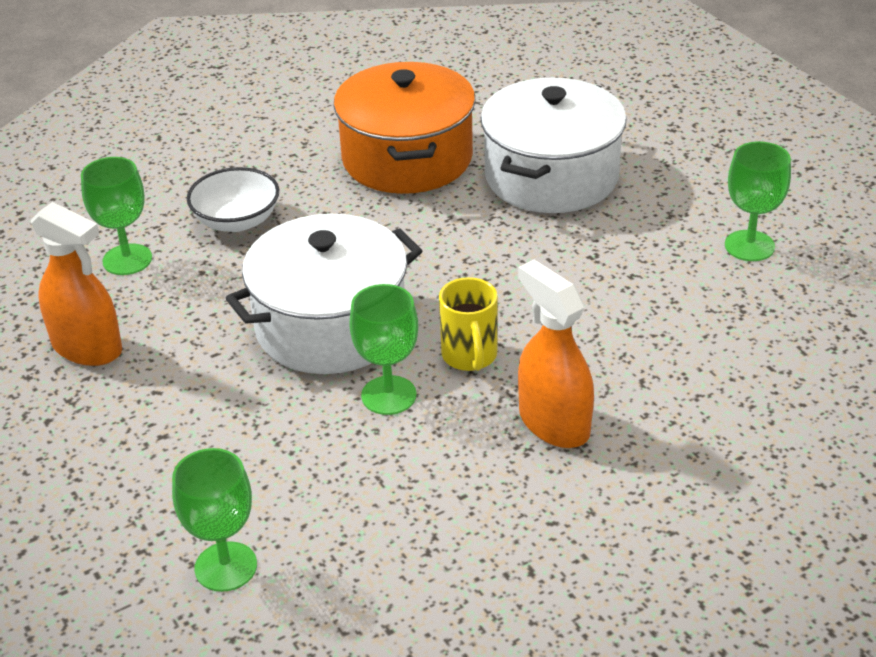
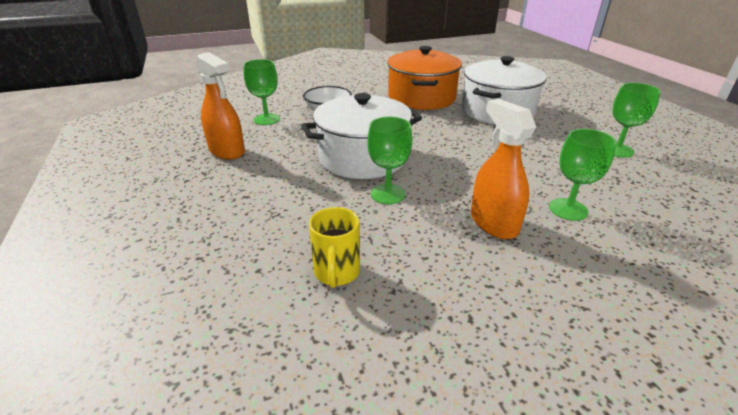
camera: 10 degrees right, 5 degrees down
green goblet [172,448,257,592] -> green goblet moved to [549,129,617,221]
yellow mug [439,277,498,371] -> yellow mug moved to [309,207,360,288]

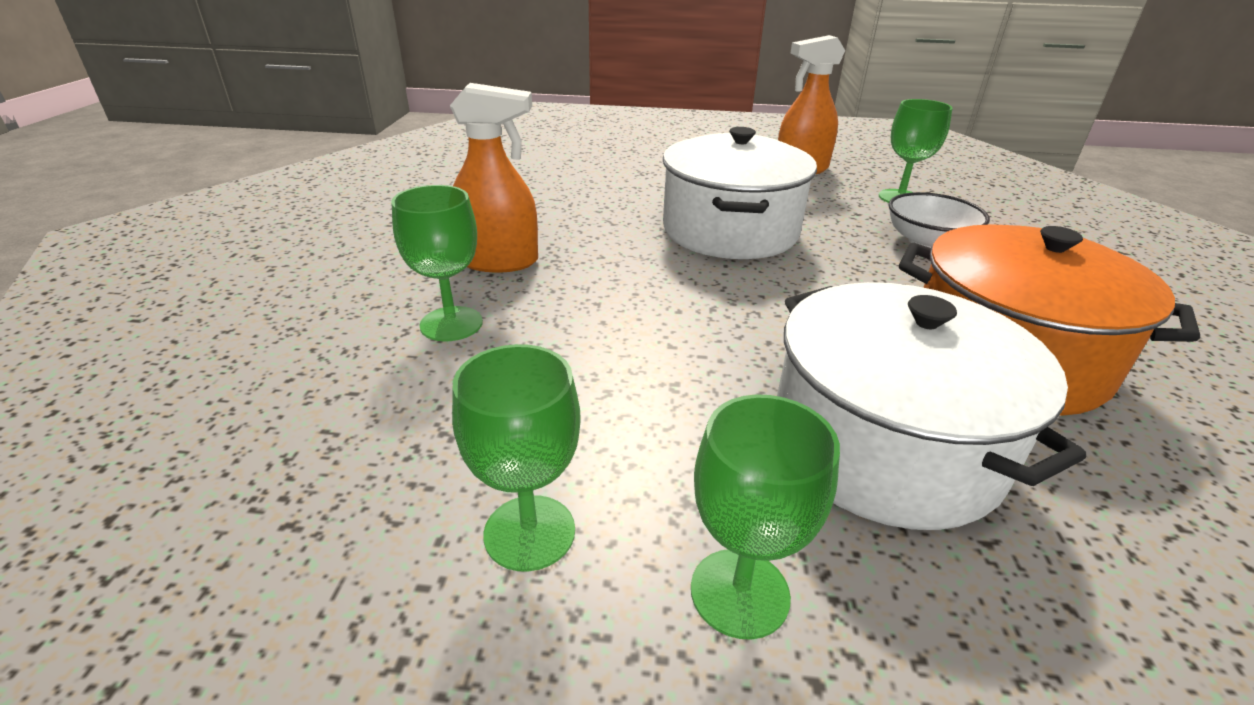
camera: 115 degrees right, 0 degrees up
yellow mug [309,207,360,288] -> none
green goblet [367,117,412,204] -> green goblet moved to [691,394,840,640]

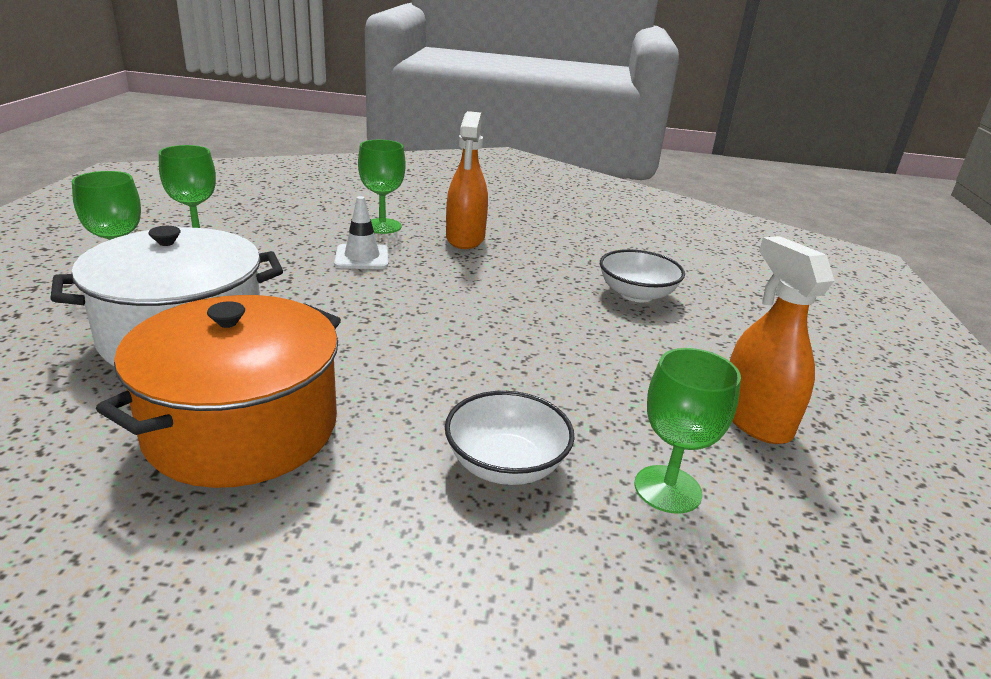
camera: 90 degrees right, 5 degrees down
white pot [663,127,817,259] -> none
none -> white traffic cone [334,196,389,269]
none -> white bowl [600,249,685,302]

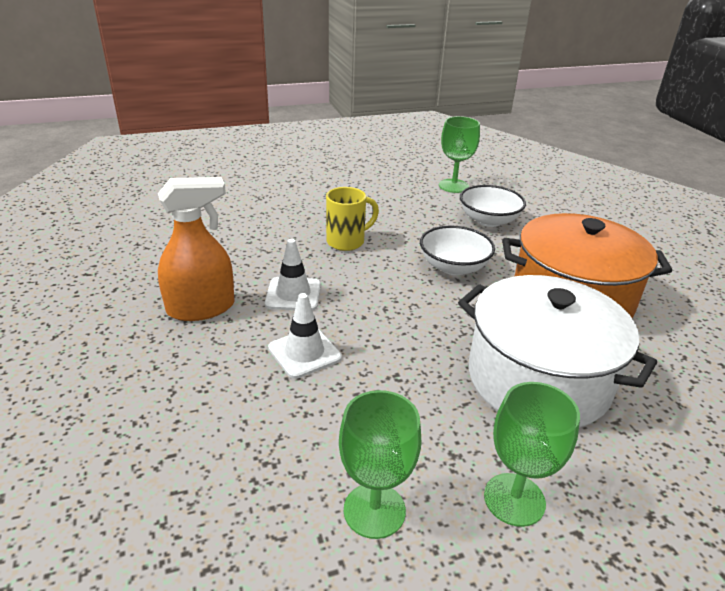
camera: 115 degrees left, 5 degrees up
green goblet [358,140,406,234] -> none
white bowl [600,249,685,302] -> white bowl moved to [420,226,495,275]
orange spray bottle [730,236,834,444] -> none
none -> white traffic cone [265,239,321,311]
none -> yellow mug [326,187,379,251]

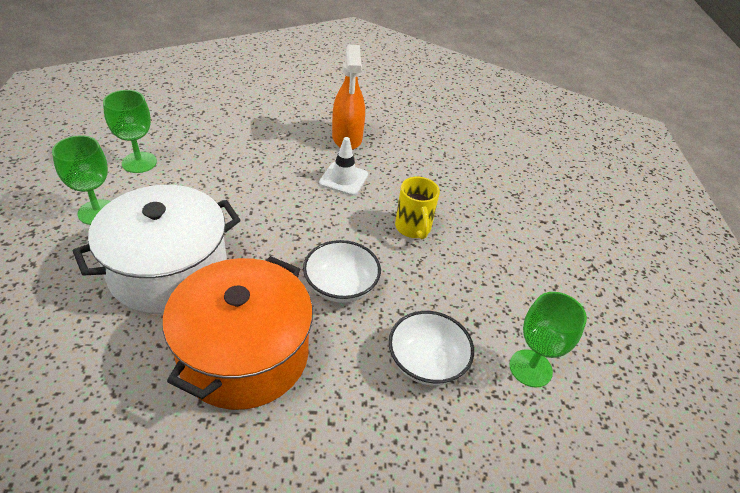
camera: 105 degrees right, 10 degrees up
white traffic cone [268,293,342,379] -> none

